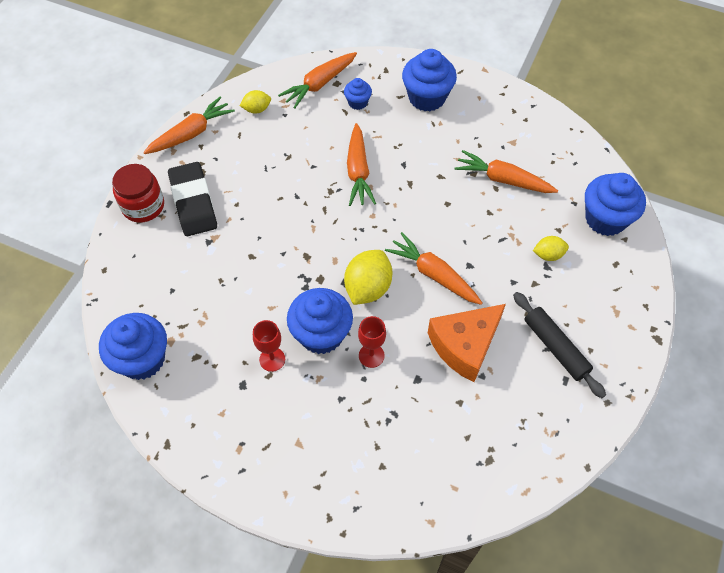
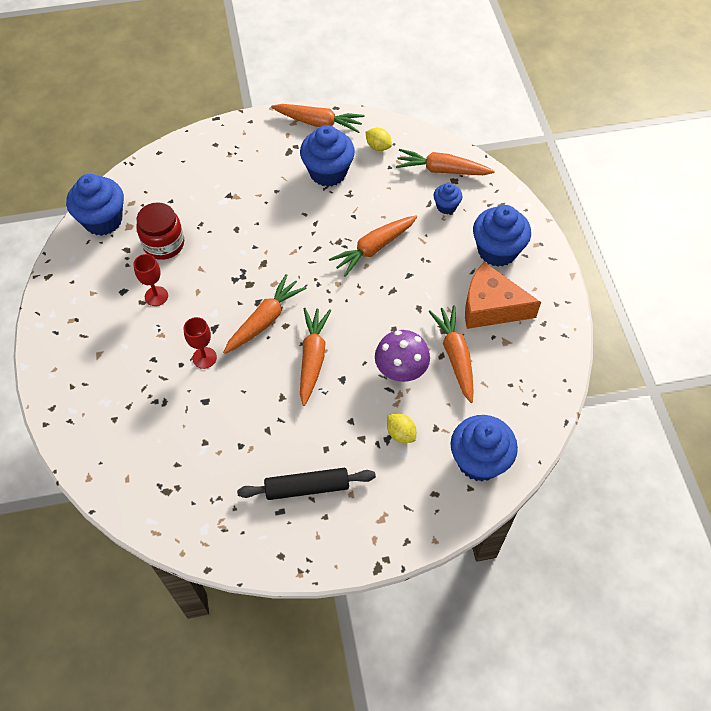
camera: 55 degrees right, 0 degrees up
red jar [112,164,164,223] -> red jar moved to [136,202,184,260]
black eraser [168,162,217,236] -> none
blue cupcake [287,288,353,354] -> blue cupcake moved to [300,125,355,187]
yellow lemon [344,250,392,305] -> orange carrot [223,274,307,354]
orange cheese [428,304,506,382] -> orange cheese moved to [465,262,541,329]
black rolling pin [513,292,606,398] -> black rolling pin turned 60 degrees clockwise [237,468,376,500]
none -> purple mushroom [375,330,430,382]

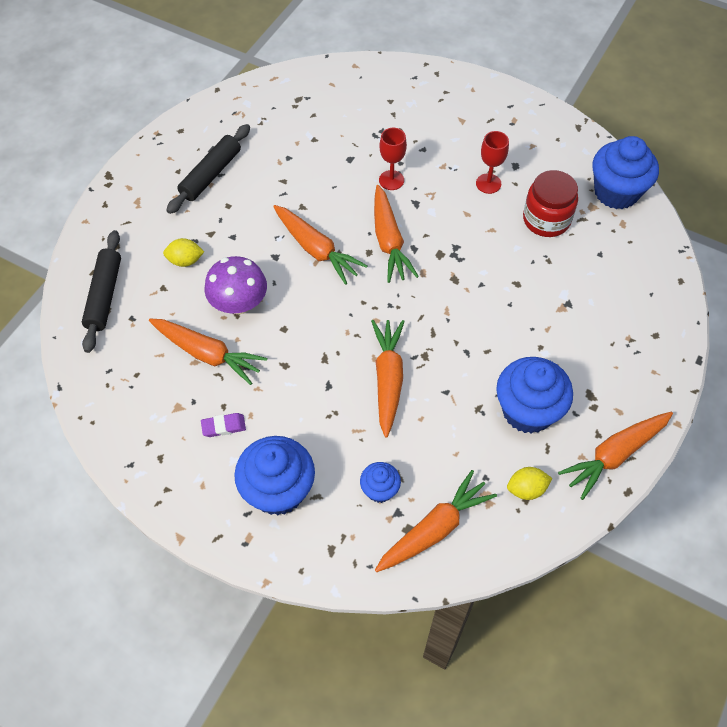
camera: 130 degrees right, 0 degrees up
blue cupcake [451,415,518,481] -> black rolling pin [82,230,121,353]
orange cheese [465,262,541,329] -> purple eraser [201,413,246,437]

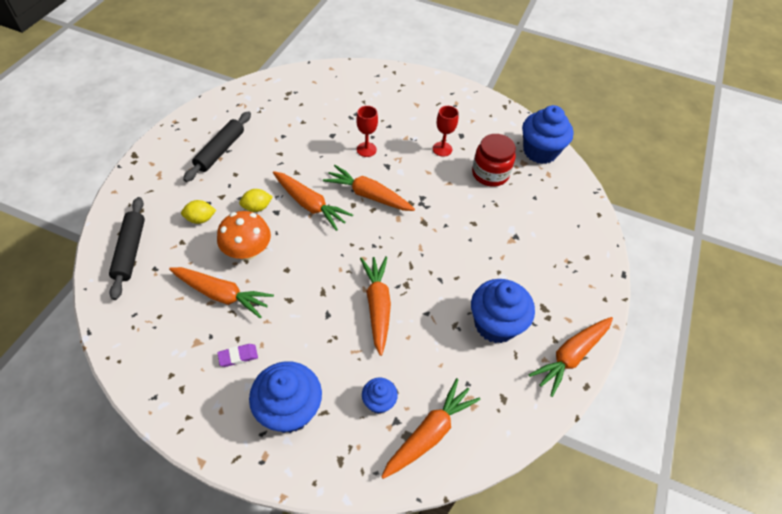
camera: 10 degrees left, 5 degrees down
purple mushroom [204,256,267,314] -> orange mushroom [217,211,271,260]
orange carrot [374,185,419,283] -> orange carrot turned 135 degrees clockwise [323,165,415,211]
yellow lemon [507,467,552,500] -> yellow lemon moved to [239,189,273,212]

